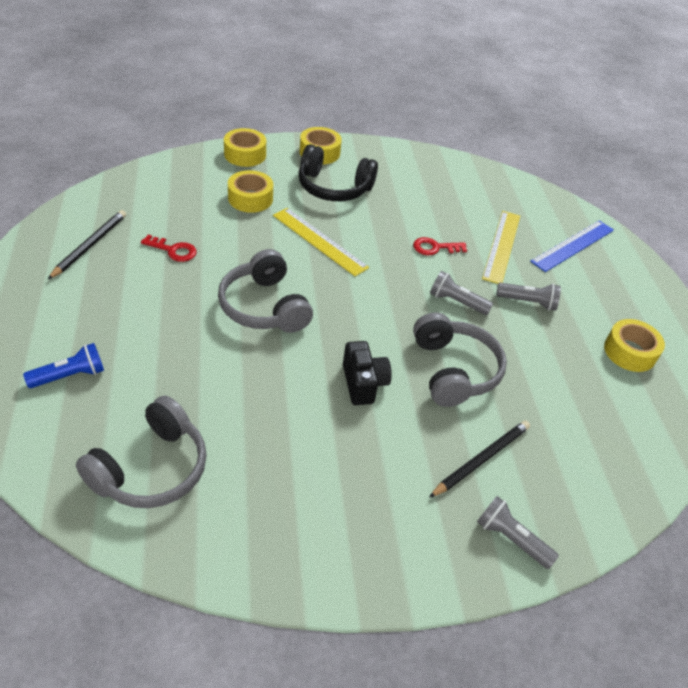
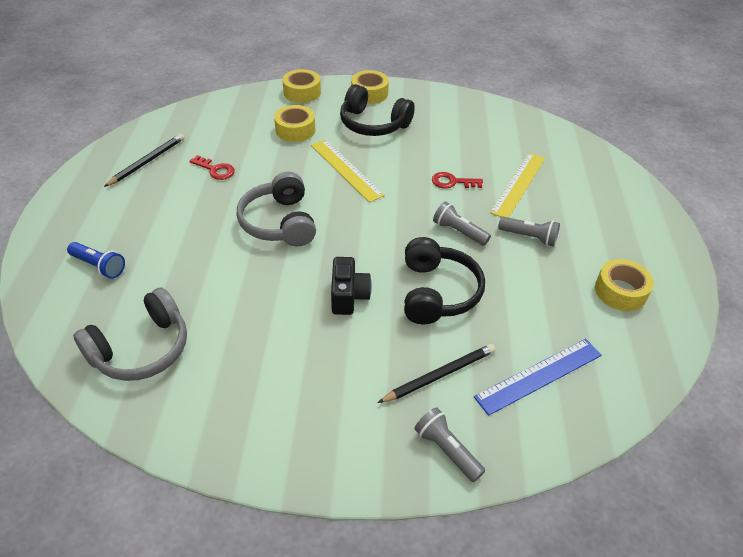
camera: 15 degrees right, 0 degrees up
blue flashlight [23,343,104,388] -> blue flashlight turned 45 degrees clockwise [67,242,125,279]
grey headphones [413,312,507,407] -> black headphones [404,237,485,324]
blue ruler [530,220,614,272] -> blue ruler moved to [474,339,602,416]

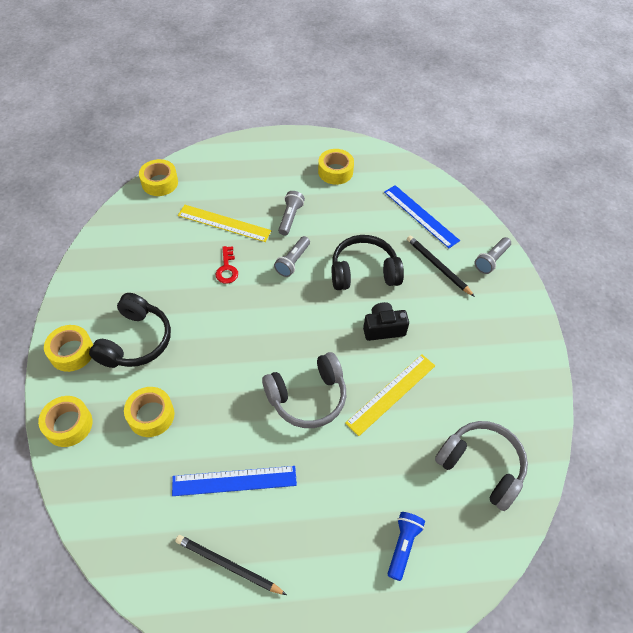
camera: 100 degrees left, 10 degrees up
red key [189,155,235,180] -> blue ruler [172,466,297,496]
yellow ruler [311,139,385,203] -> yellow ruler moved to [345,354,435,436]
none -> yellow tape [139,159,178,196]

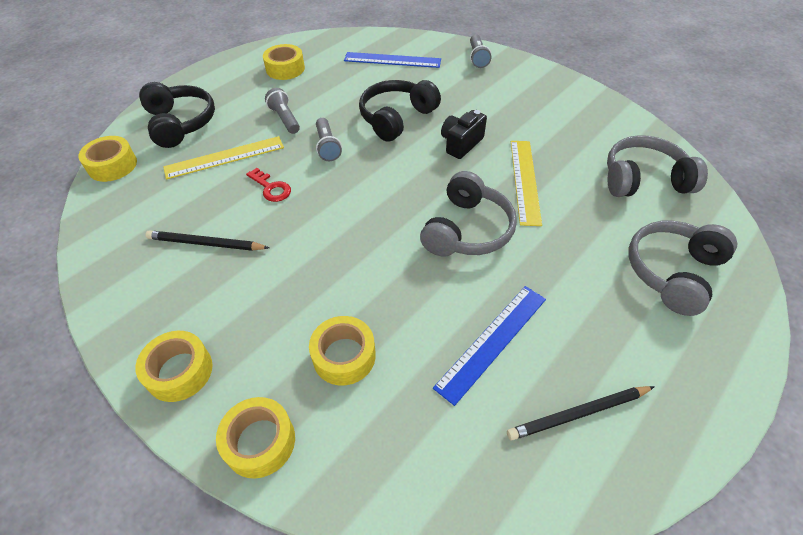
camera: 40 degrees left, 5 degrees down
black headphones [89,293,171,368] -> black headphones moved to [139,82,215,148]
blue flashlight [387,512,425,581] -> grey headphones [629,221,737,316]
black pencil [407,236,475,297] -> black pencil moved to [145,230,269,251]

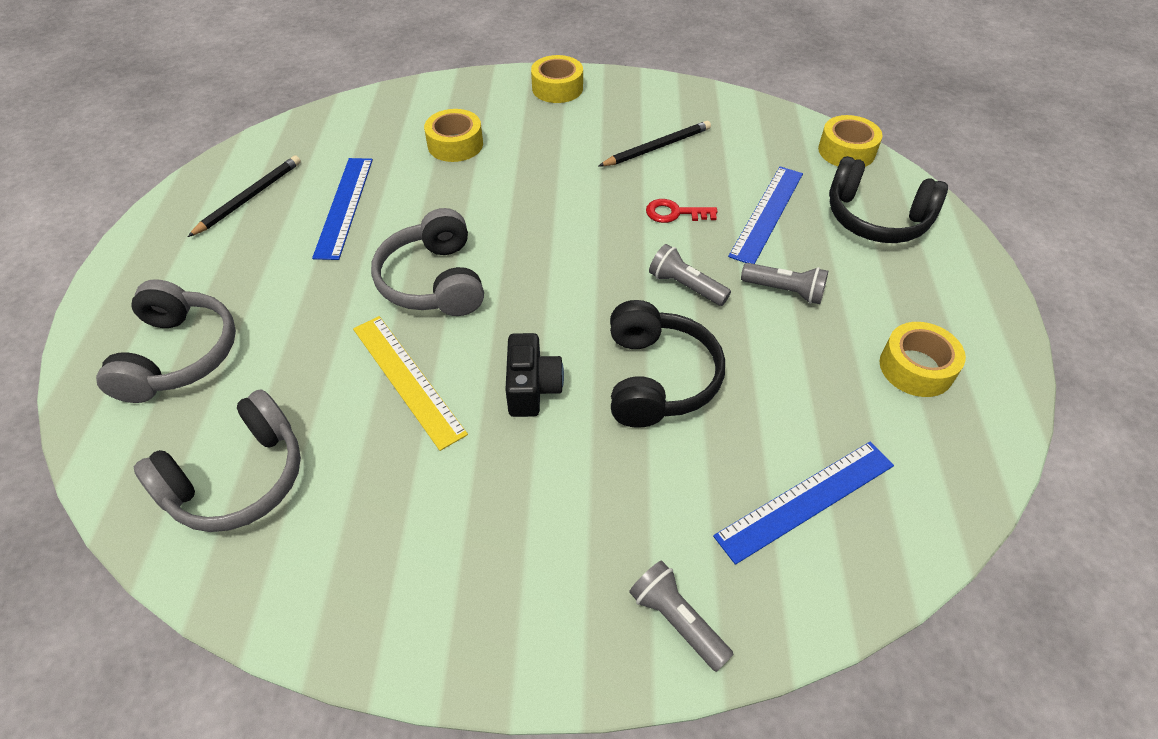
camera: 140 degrees right, 0 degrees up
yellow ruler [163,136,284,179] -> blue ruler [728,166,803,264]
yellow tape [216,397,295,478] -> none

